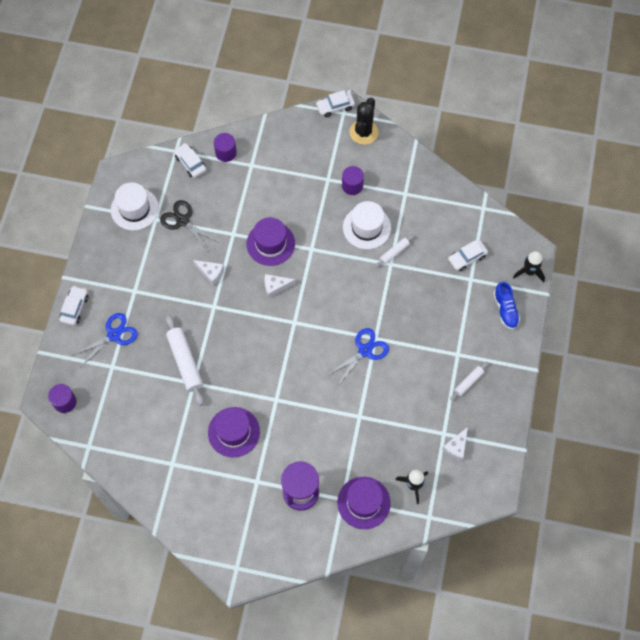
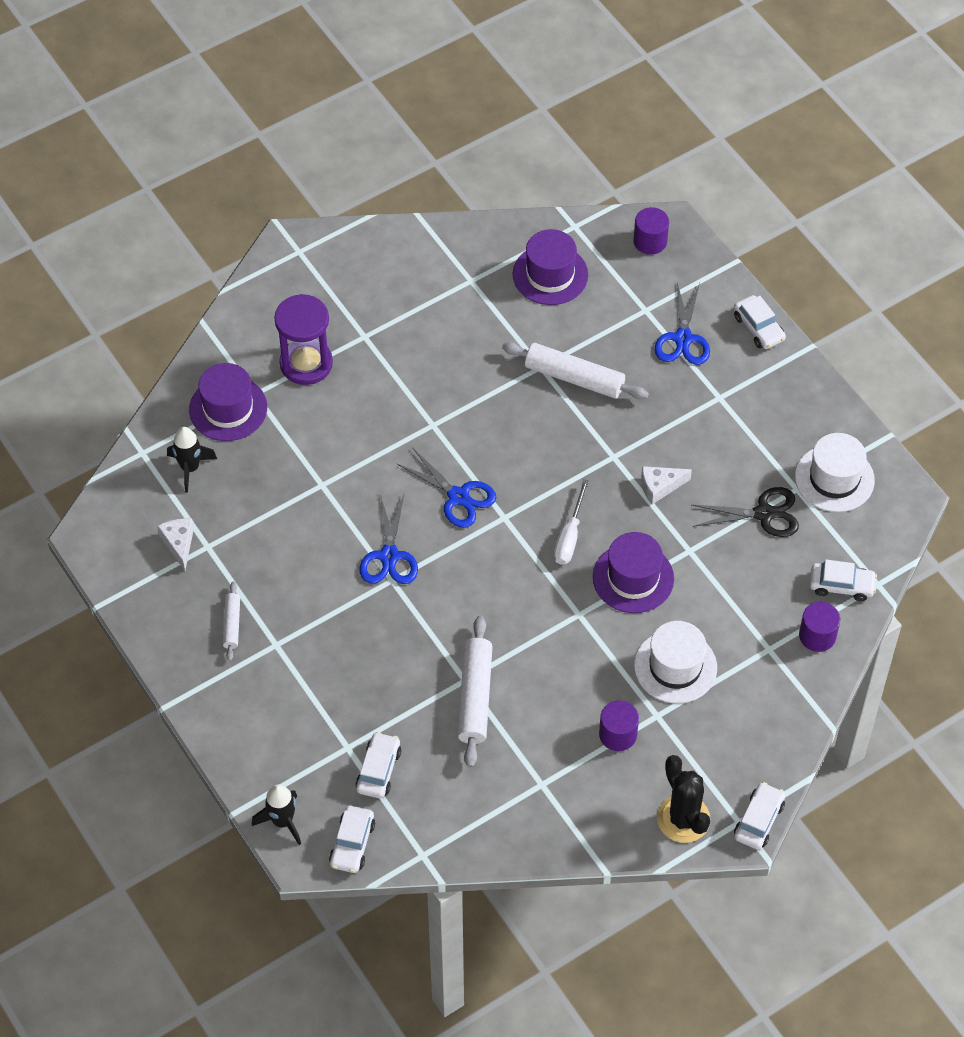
camera: 135 degrees right, 10 degrees down
purple hat [208,407,260,457] -> purple hat moved to [513,229,588,305]
white cheese [265,274,296,298] -> white screwdriver [554,479,589,565]
white hat [343,201,391,249] -> white hat moved to [634,621,717,704]
white rolling pin [375,234,415,268] -> white rolling pin [458,616,493,768], size x1.85
blue shoe [493,282,520,330] -> none
none -> white car [329,806,375,873]
none -> blue scissors [397,448,497,528]

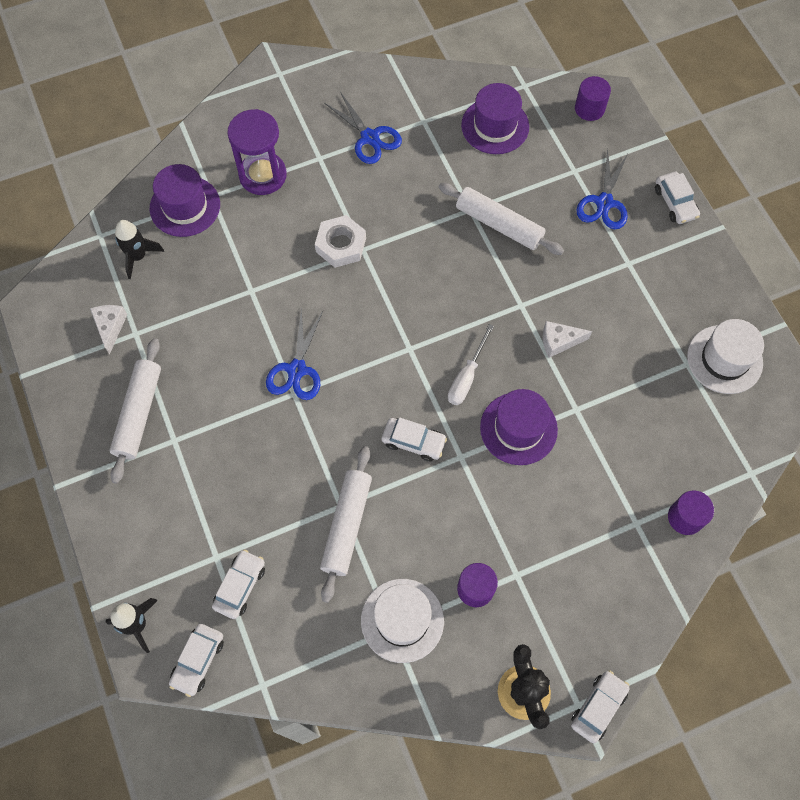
camera: 10 degrees right, 10 degrees up
white rolling pin [223,582,240,661] -> white rolling pin [110,338,161,484], size x1.85
blue scissors [397,448,497,528] -> blue scissors moved to [324,92,402,164]
white hat [634,621,717,704] -> white hat moved to [361,579,444,663]
black scissors [692,487,799,537] -> none
white car [810,559,877,601] -> white car moved to [382,418,447,462]
none -> white nut [315,215,366,268]

